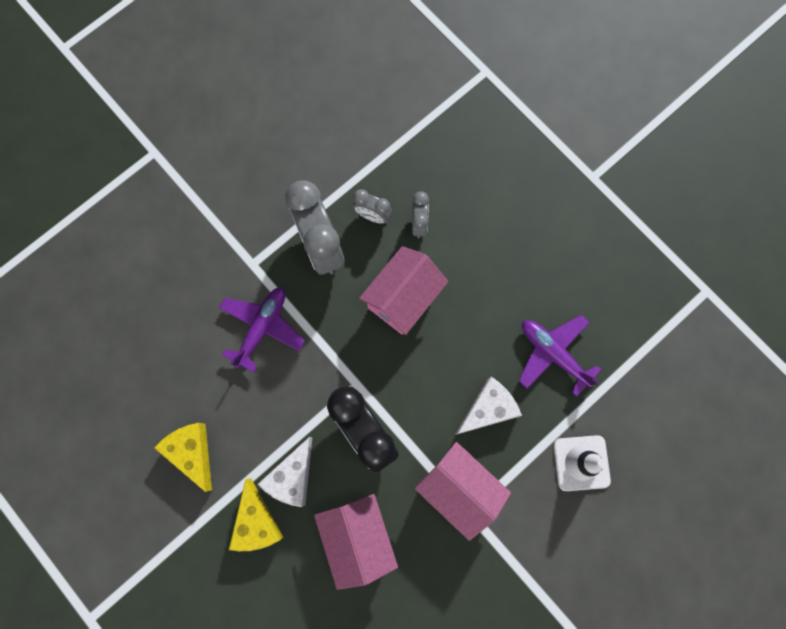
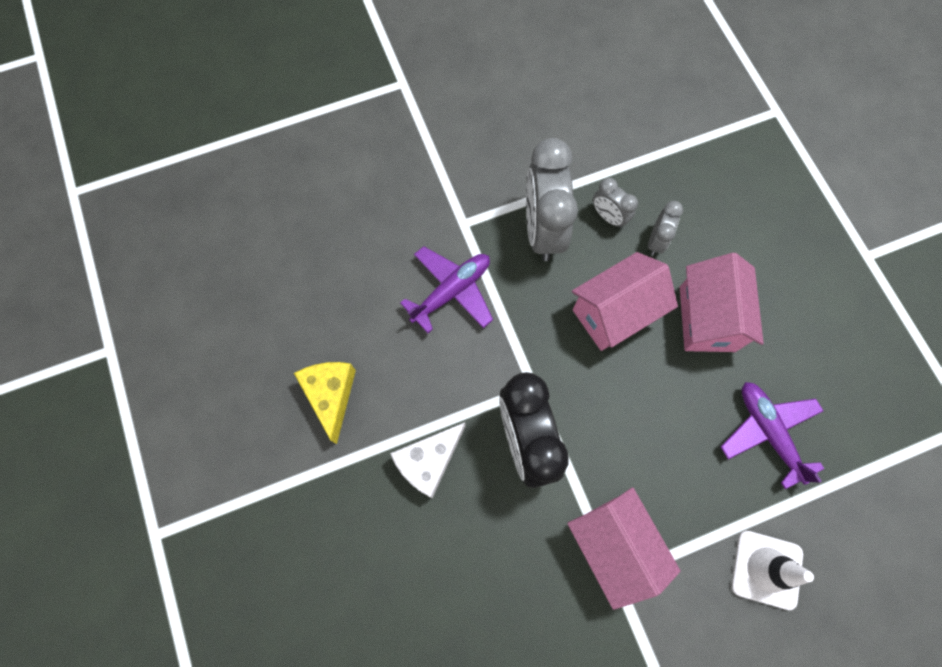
camera: 20 degrees right, 5 degrees down
yellow cheese [229,478,284,551] -> none
pink house [314,494,398,590] -> pink house moved to [680,253,764,352]
white cheese [455,377,522,435] -> none

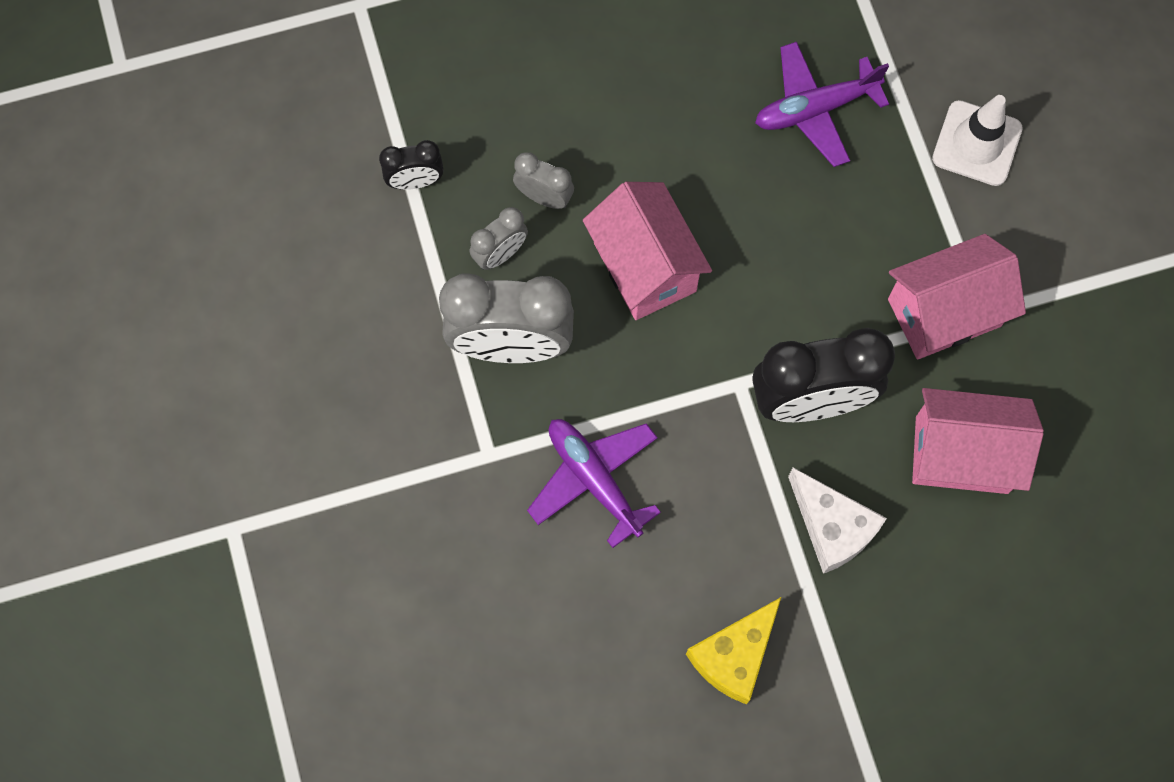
camera: 85 degrees left, 0 degrees up
yellow cheese [294,362,356,444] -> yellow cheese turned 45 degrees counterclockwise [686,597,781,704]
pink house [680,253,764,352] -> pink house moved to [912,388,1044,494]
none -> black clock [379,140,444,190]

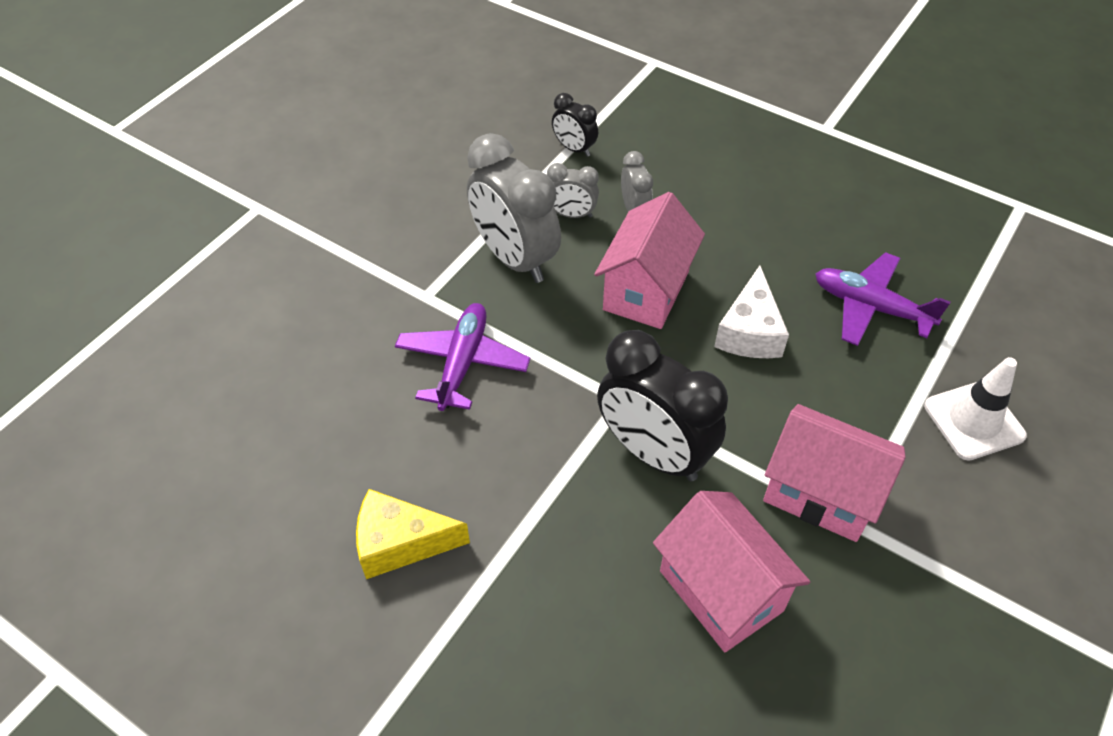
camera: 50 degrees right, 20 degrees down
white cheese [788,468,887,574] -> white cheese moved to [714,266,789,358]

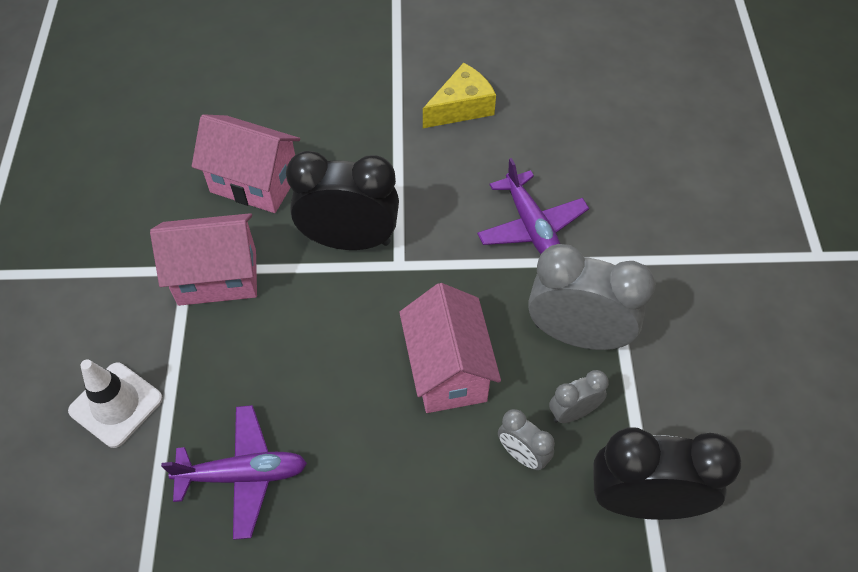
camera: 145 degrees right, 5 degrees up
black clock [552,93,598,157] -> black clock [593,427,741,520], size x2.03
white cheese [714,266,789,358] -> none

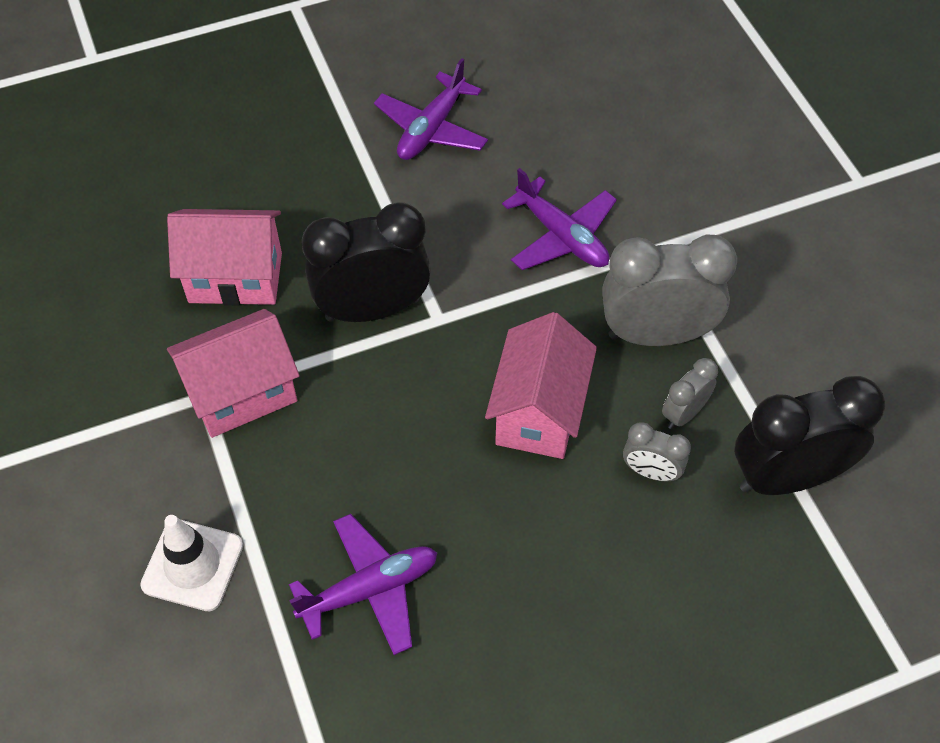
camera: 20 degrees left, 0 degrees up
pink house [399,283,501,413] -> pink house turned 45 degrees clockwise [485,312,597,459]
yellow cheese [423,63,496,128] -> purple plane [374,58,488,160]

